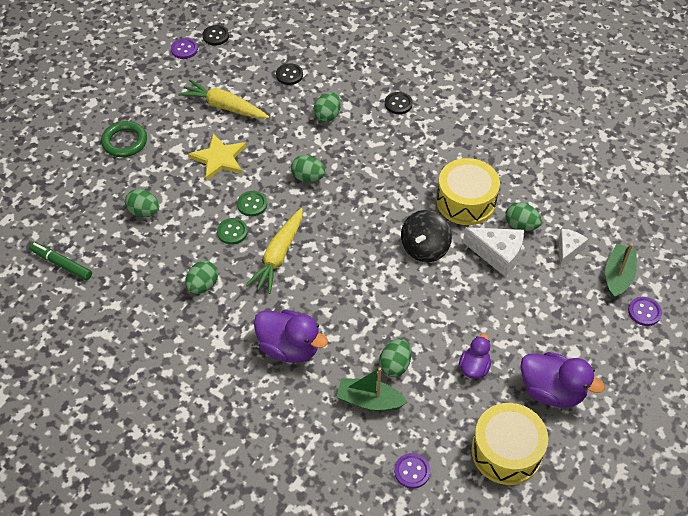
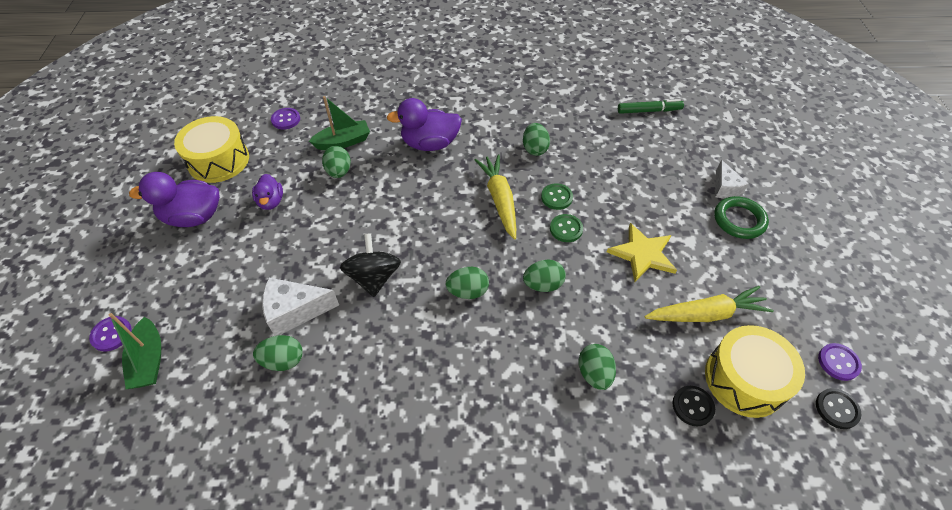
camera: 145 degrees right, 0 degrees up
green egg [125,189,159,217] -> green egg moved to [445,267,489,299]
black button [385,92,413,114] -> none
yellow drum [436,158,500,225] -> yellow drum moved to [705,325,805,418]
white cheese [559,229,588,268] -> white cheese moved to [715,160,749,198]

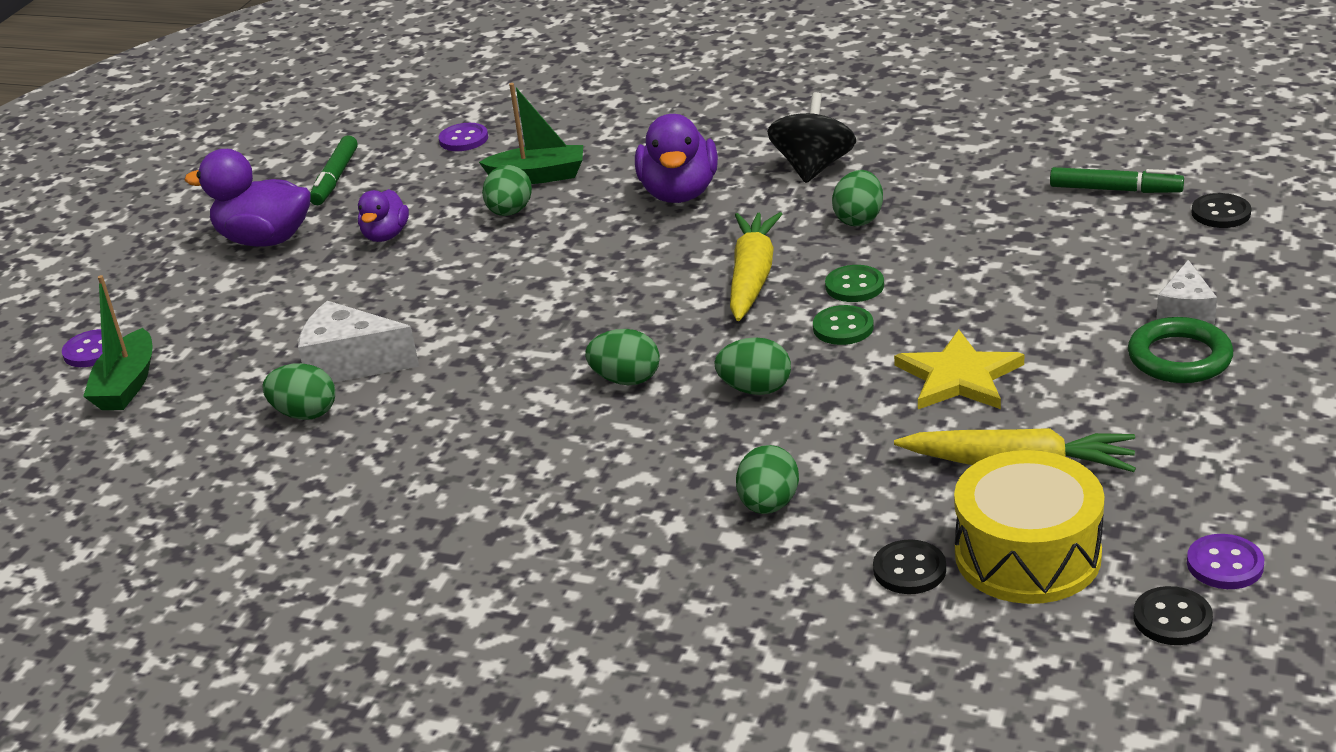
camera: 25 degrees right, 20 degrees down
yellow drum [174,116,249,183] -> green marker [310,135,358,205]
black spinning top [340,233,401,297] -> black spinning top moved to [767,92,856,183]
purple duck [386,98,462,151] -> purple duck turned 105 degrees counterclockwise [635,114,718,203]
none -> black button [1192,193,1251,228]

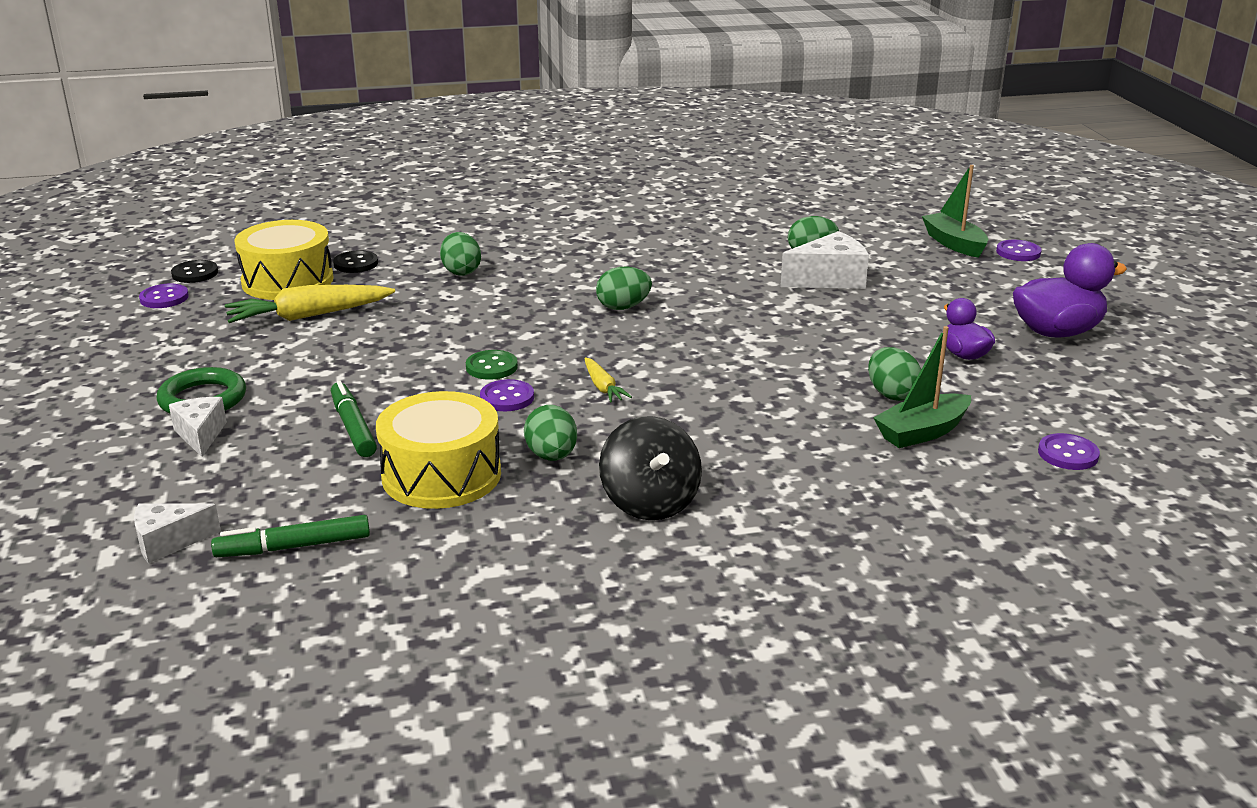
camera: 145 degrees right, 5 degrees down
green marker [310,135,358,205] -> green marker moved to [331,380,377,457]
purple duck [635,114,718,203] -> none
green egg [714,337,791,395] -> none
yellow carrot [730,212,782,321] -> yellow carrot [584,357,632,403], size x0.52
green button [825,265,884,302] -> purple button [480,379,534,411]
yellow star [894,330,1024,409] -> none
black button [1192,193,1251,228] -> white cheese [134,503,221,563]
none -> yellow drum [376,391,501,509]

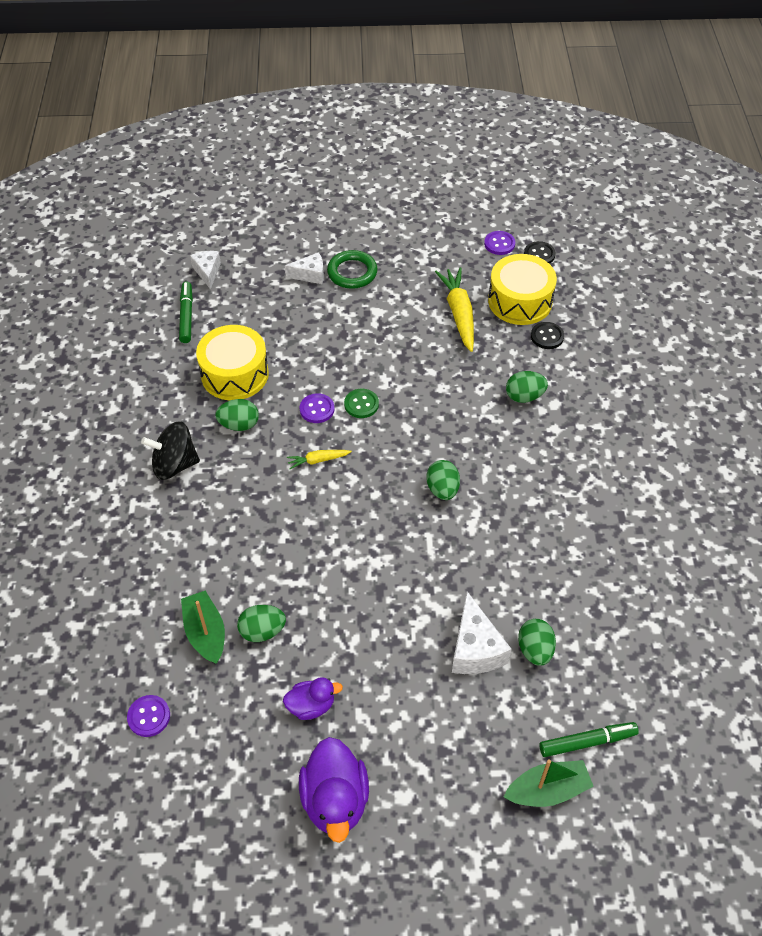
camera: 100 degrees right, 25 degrees up
green marker [331,380,377,457] -> green marker moved to [539,722,639,757]
purple button [996,240,1042,261] -> none

